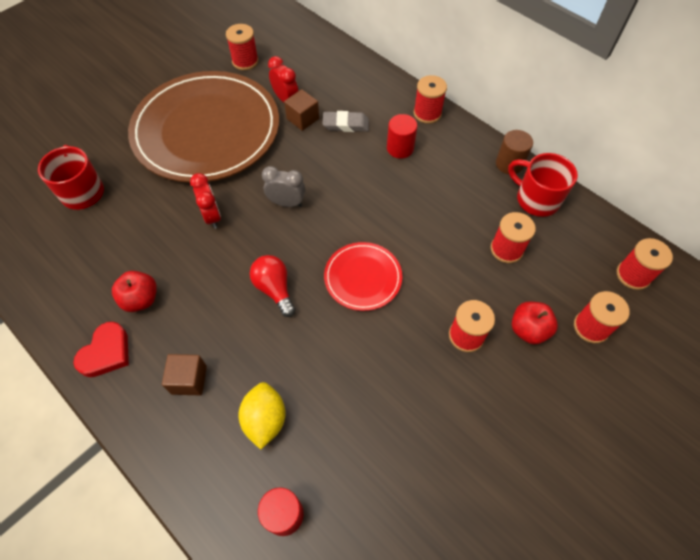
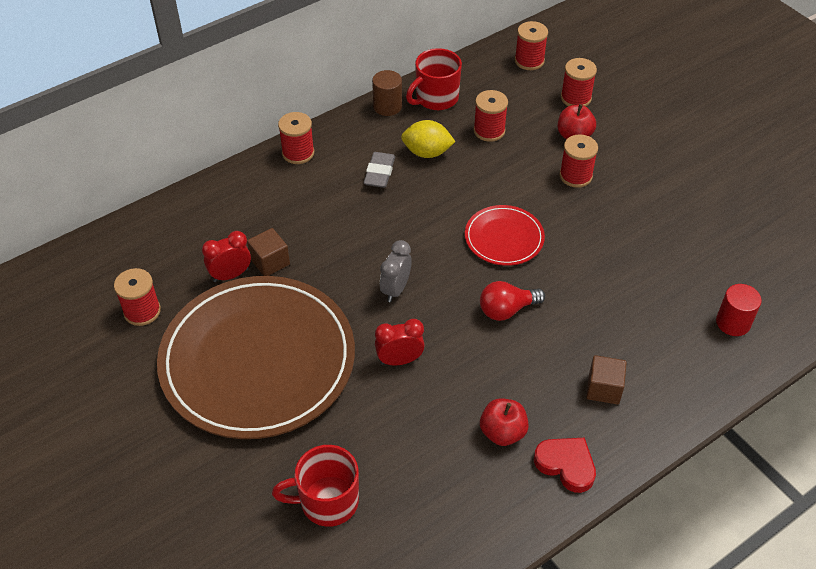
camera: 80 degrees left, 10 degrees down
yellow lemon [238,382,286,450] -> yellow lemon moved to [401,120,456,158]
grey eraser [322,111,369,132] -> grey eraser moved to [364,152,395,188]
red cylinder [387,114,417,159] -> none

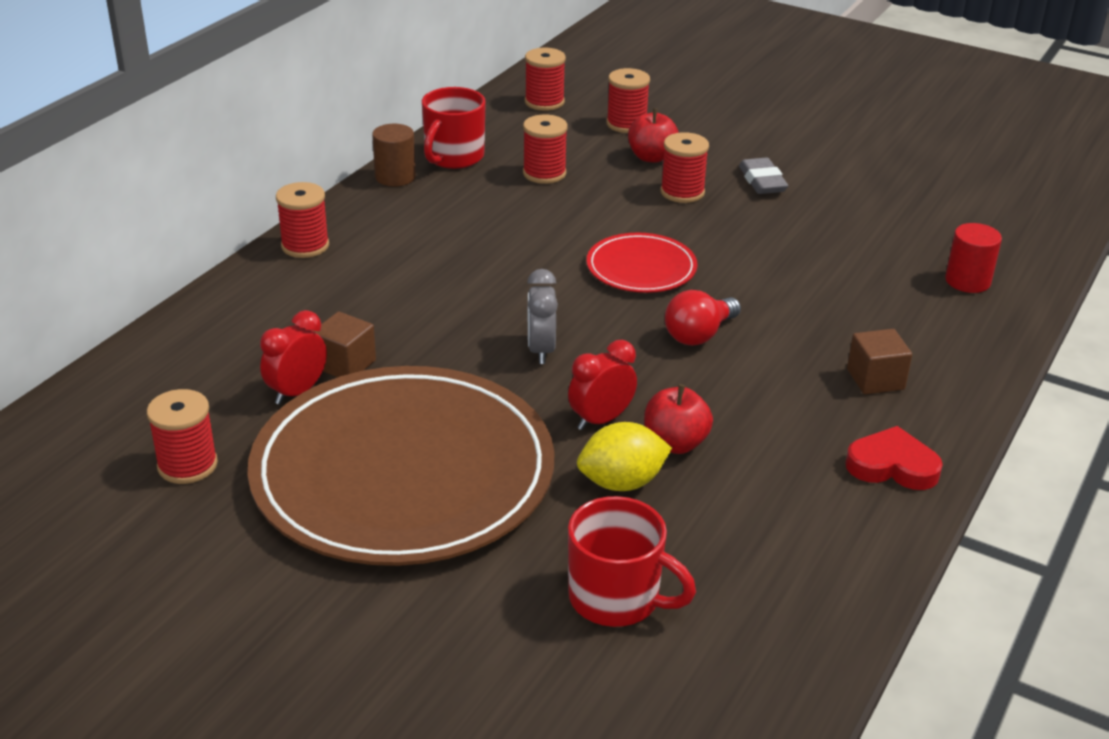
camera: 25 degrees left, 15 degrees down
red mug [272,445,359,527] -> red mug turned 120 degrees counterclockwise [568,496,696,627]
grey eraser [364,152,395,188] -> grey eraser moved to [739,158,788,194]
yellow lemon [401,120,456,158] -> yellow lemon moved to [577,422,672,491]
red apple [480,398,529,446] -> red apple moved to [644,384,713,454]

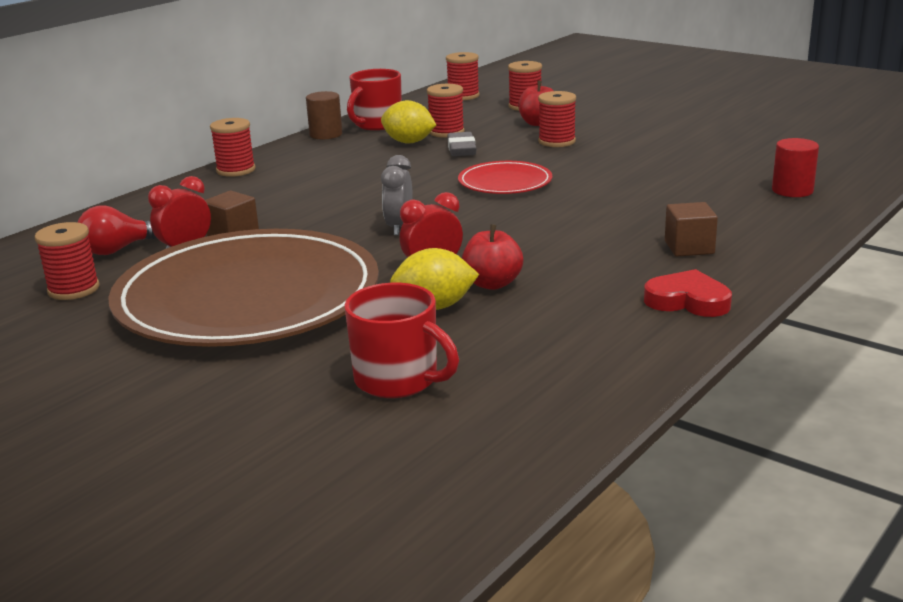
camera: 10 degrees right, 10 degrees down
red light bulb [665,290,741,346] -> red light bulb moved to [78,205,157,255]
grey eraser [739,158,788,194] -> grey eraser moved to [447,132,477,156]
none -> yellow lemon [381,100,436,144]

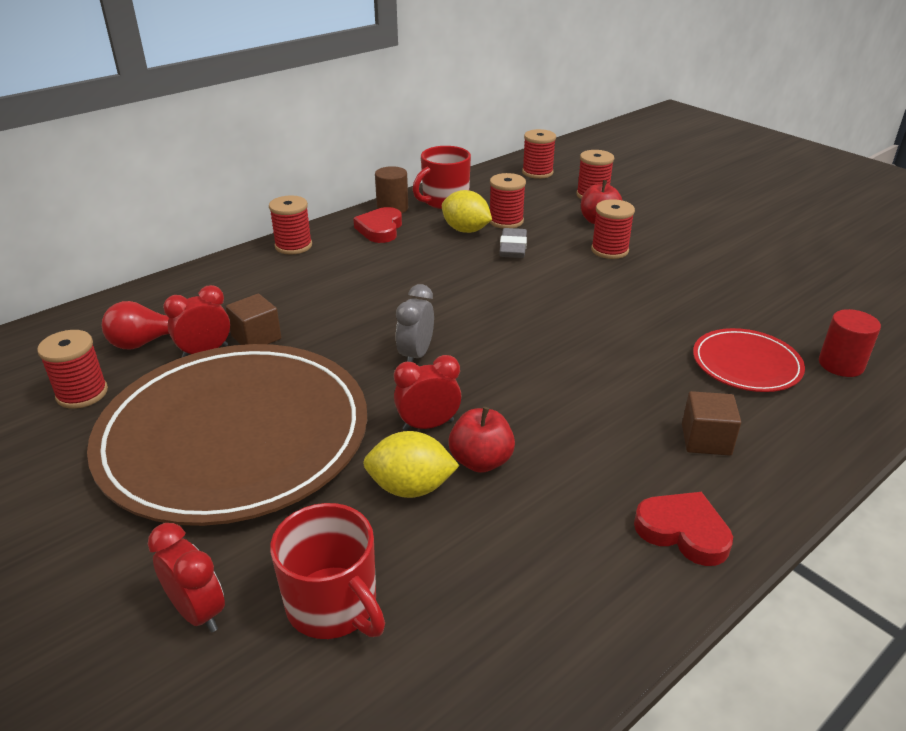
camera: 10 degrees right, 10 degrees up
red plate [458,161,552,194] -> red plate moved to [693,328,805,392]
none -> red clock [148,523,225,633]
none -> red heart [353,207,402,243]

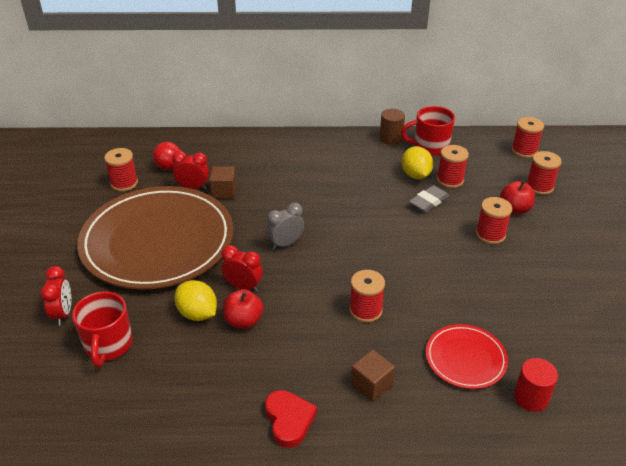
camera: 40 degrees right, 5 degrees up
red spool [269,195,312,255] -> red spool moved to [349,270,385,323]
red heart [353,207,402,243] -> none

